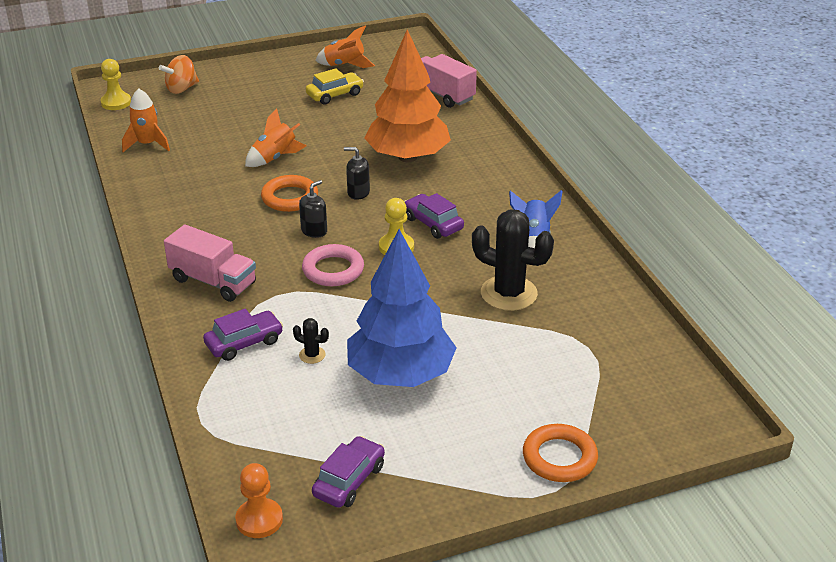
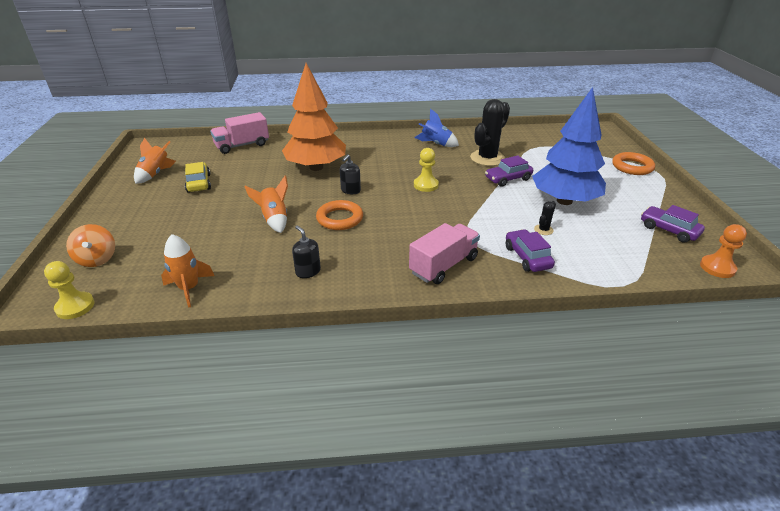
camera: 75 degrees left, 0 degrees up
black soap dispenser [299,180,327,238] -> black soap dispenser moved to [292,226,321,278]
pink ring [302,244,364,286] -> none
purple car [404,193,464,239] -> purple car moved to [485,156,533,187]

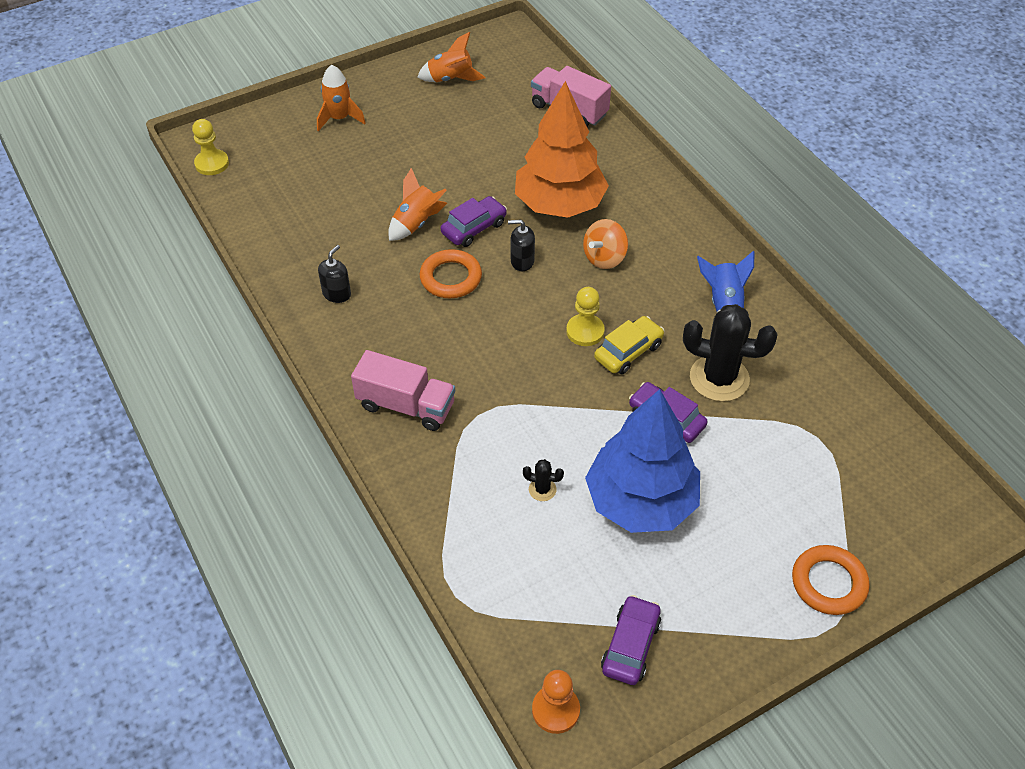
camera: 65 degrees right, 15 degrees up
orange spinning top [66,224,115,267] -> orange spinning top moved to [583,219,628,269]
orange rocket [161,234,215,308] -> orange rocket moved to [317,65,365,131]
yellow car [185,162,211,193] -> yellow car moved to [594,316,664,375]
purple car [506,229,555,272] -> purple car moved to [441,196,507,247]

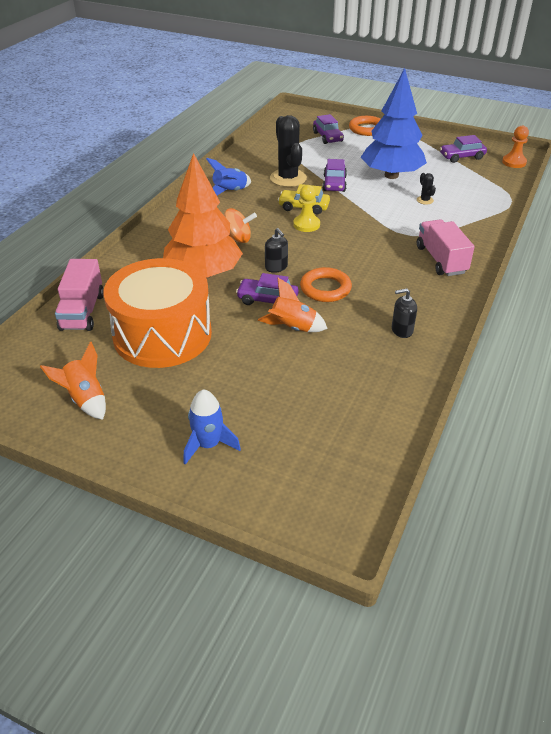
camera: 125 degrees left, 10 degrees down
yellow pawn [192,119,229,175] -> none
orange rocket [317,65,365,131] -> blue rocket [184,390,241,465]
none -> orange drum [103,258,212,368]
none -> purple car [313,114,344,144]

